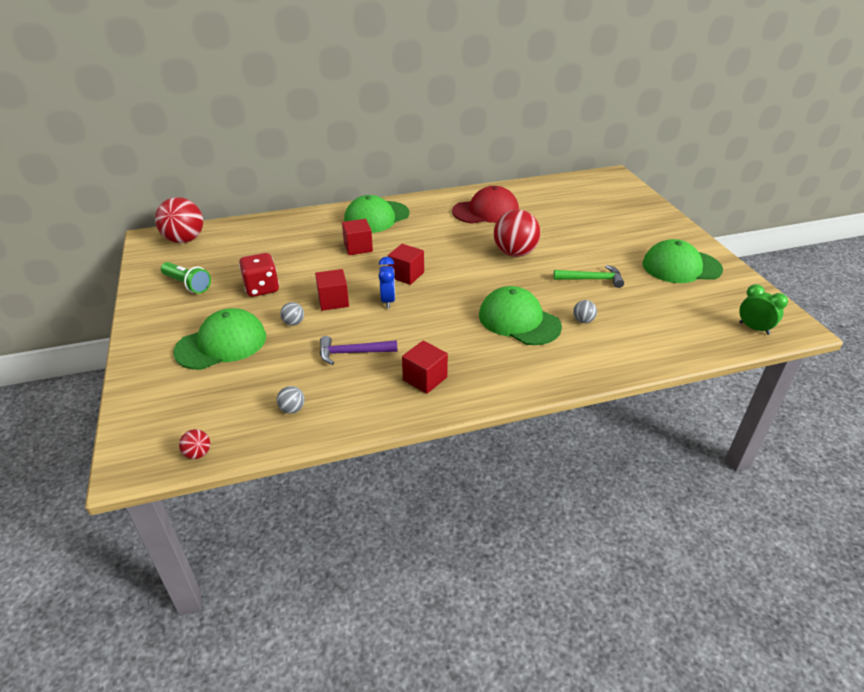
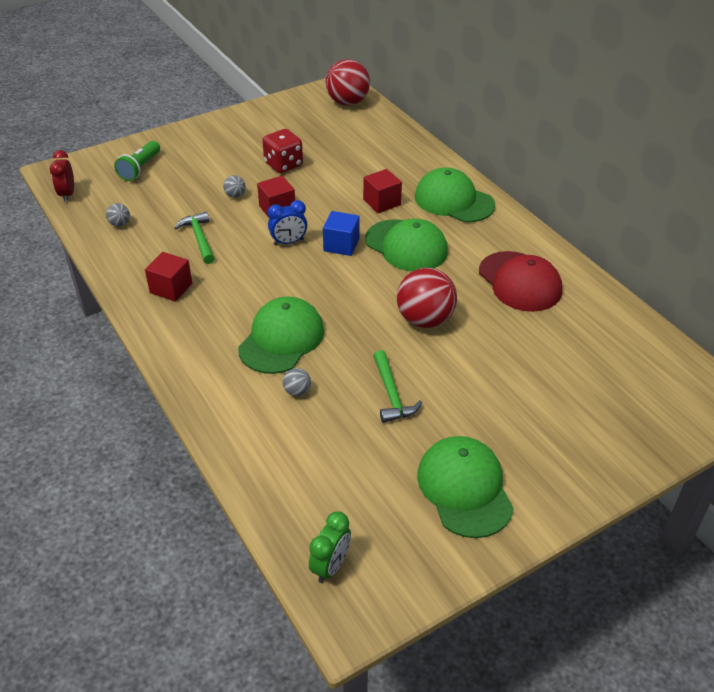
camera: 75 degrees right, 5 degrees up
green flashlight [161,262,211,293] -> green flashlight moved to [114,141,160,181]
green cap [173,308,266,370] -> green cap moved to [365,219,448,271]
red ball [179,429,210,459] -> red clock [50,150,74,202]
purple hammer [320,336,398,365] -> green hammer [175,212,215,264]
red cube [388,244,424,285] -> blue cube [323,211,360,256]

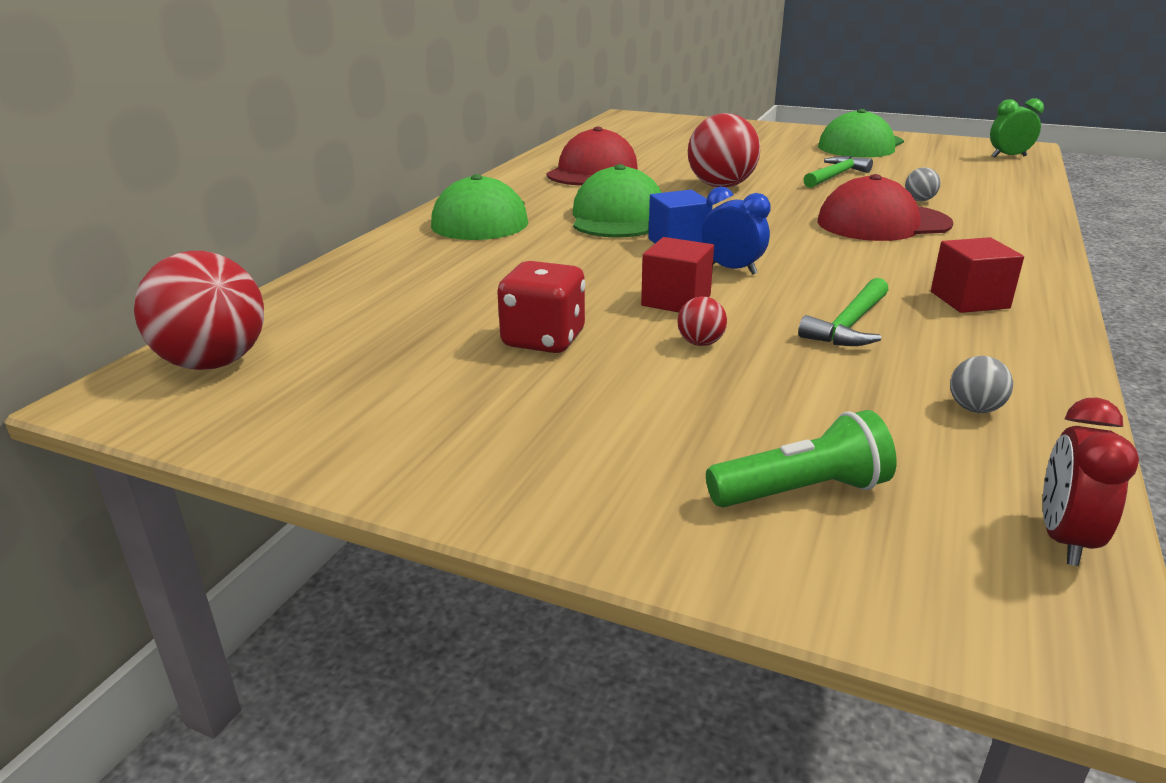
camera: 125 degrees left, 15 degrees down
red clock [50,150,74,202] -> red clock turned 150 degrees clockwise [1043,398,1139,566]
grey ball [223,175,246,198] -> red ball [677,296,727,346]
green cap [238,296,324,374] -> red cap [818,174,953,241]
red cube [363,169,402,213] -> none

